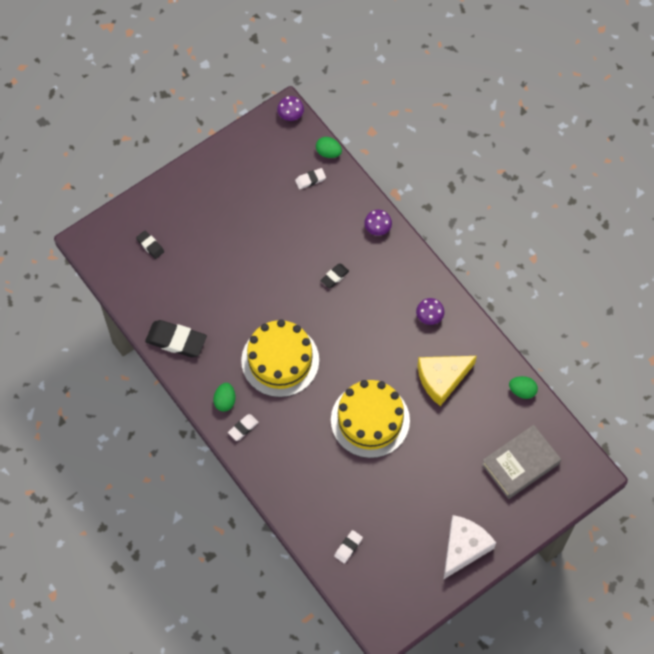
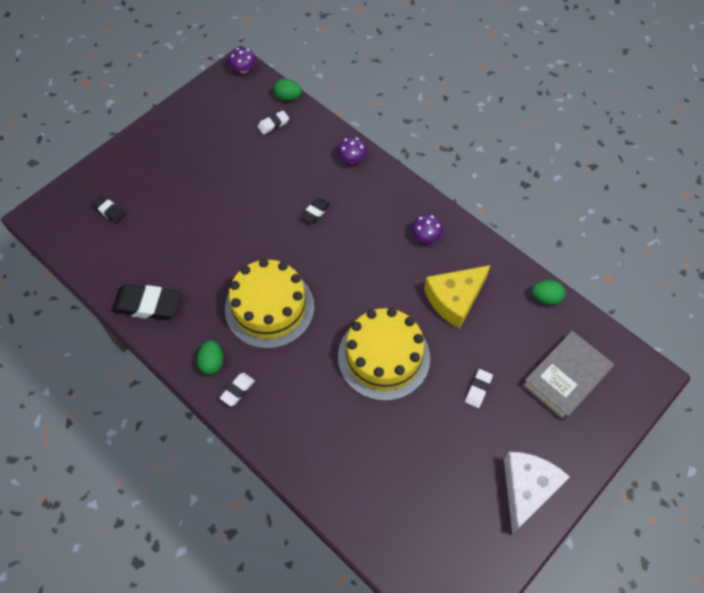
camera: 10 degrees left, 5 degrees down
white eraser [334,530,363,564] -> white eraser moved to [465,369,493,408]

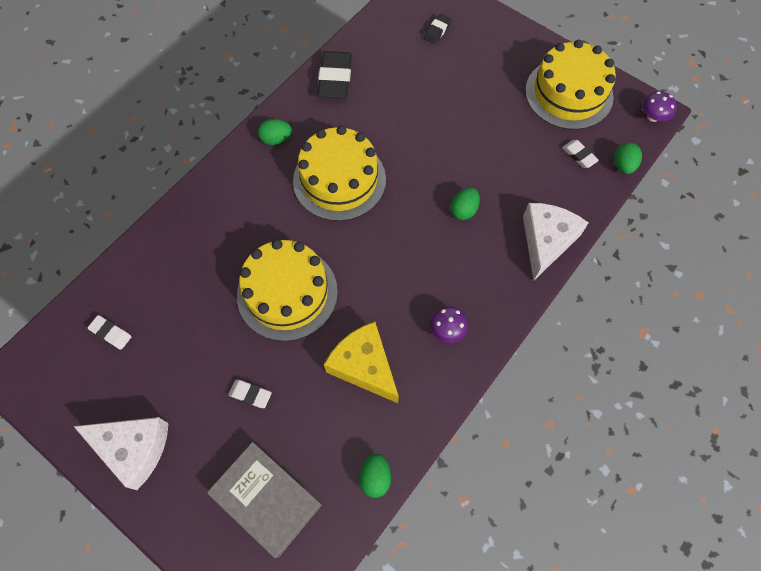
camera: 85 degrees right, 5 degrees up
white eraser [220,373,255,406] -> white eraser moved to [88,315,131,350]
black eraser [301,198,330,224] -> green egg [451,187,480,220]
purple mushroom [337,137,367,164] -> white cheese [523,203,589,281]
none -> yellow cake [525,40,616,130]

